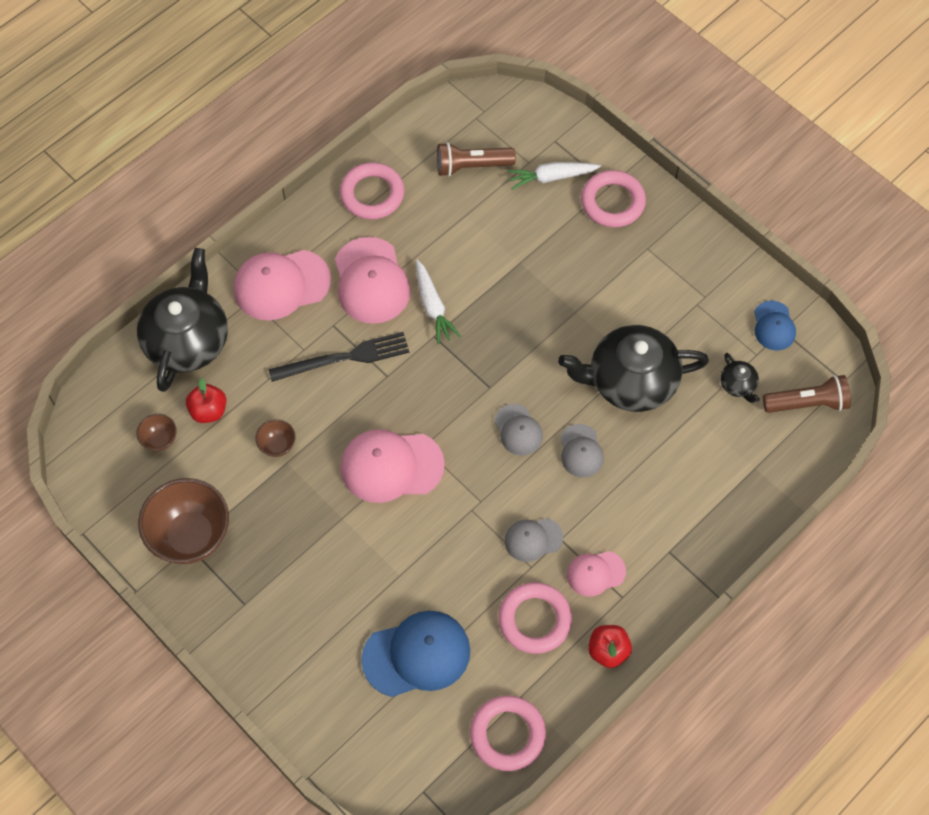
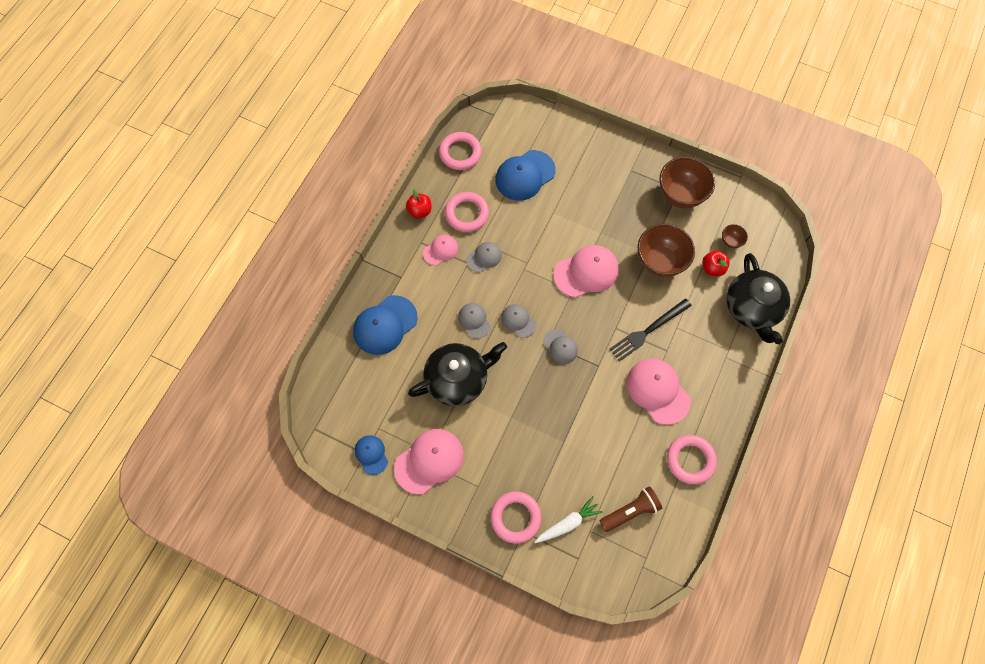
camera: 160 degrees right, 5 degrees up
pink cap [233,250,331,320] -> pink cap moved to [394,429,464,494]
brown bowl [255,419,296,457] -> brown bowl [638,223,695,277], size x2.17
white carrot [416,260,460,344] -> none
black teapot [720,353,759,403] -> none
brown flashlight [763,375,851,413] -> none
none -> blue cap [353,295,418,355]
none -> grey cap [543,329,578,364]

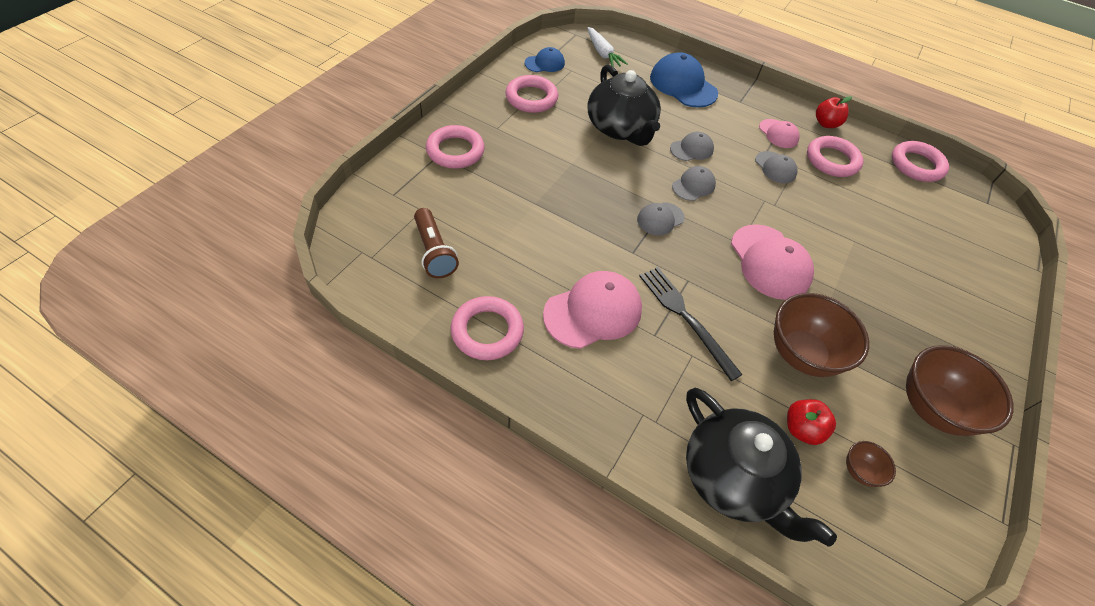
camera: 90 degrees right, 15 degrees down
pink cap [394,429,464,494] -> pink ring [505,75,558,113]
blue cap [496,150,556,201] -> none
white carrot [535,496,603,543] -> white carrot moved to [587,27,628,67]
black teapot [726,253,790,344] -> black teapot turned 120 degrees counterclockwise [686,388,837,546]

